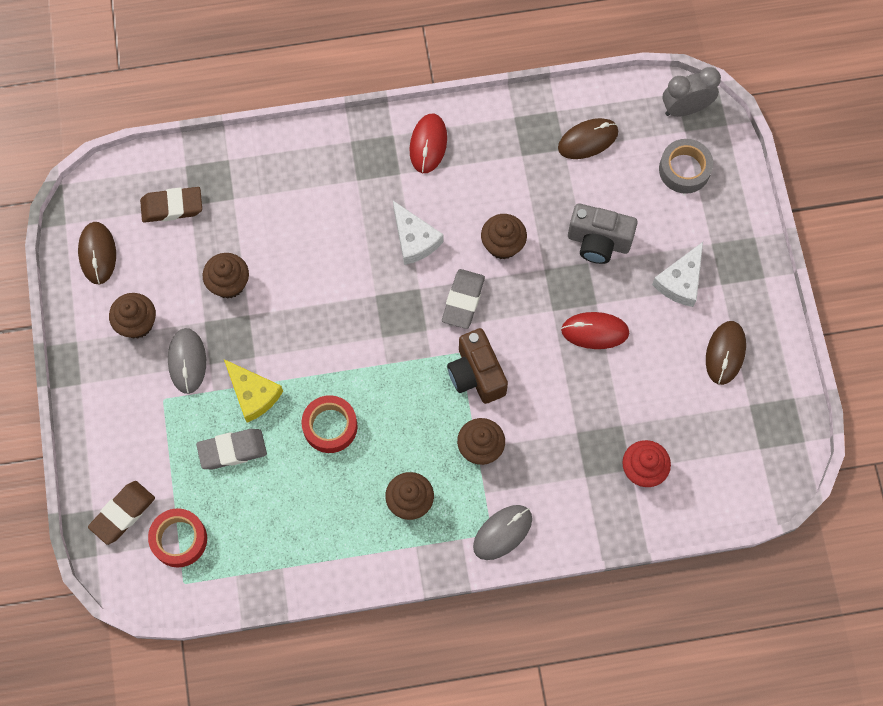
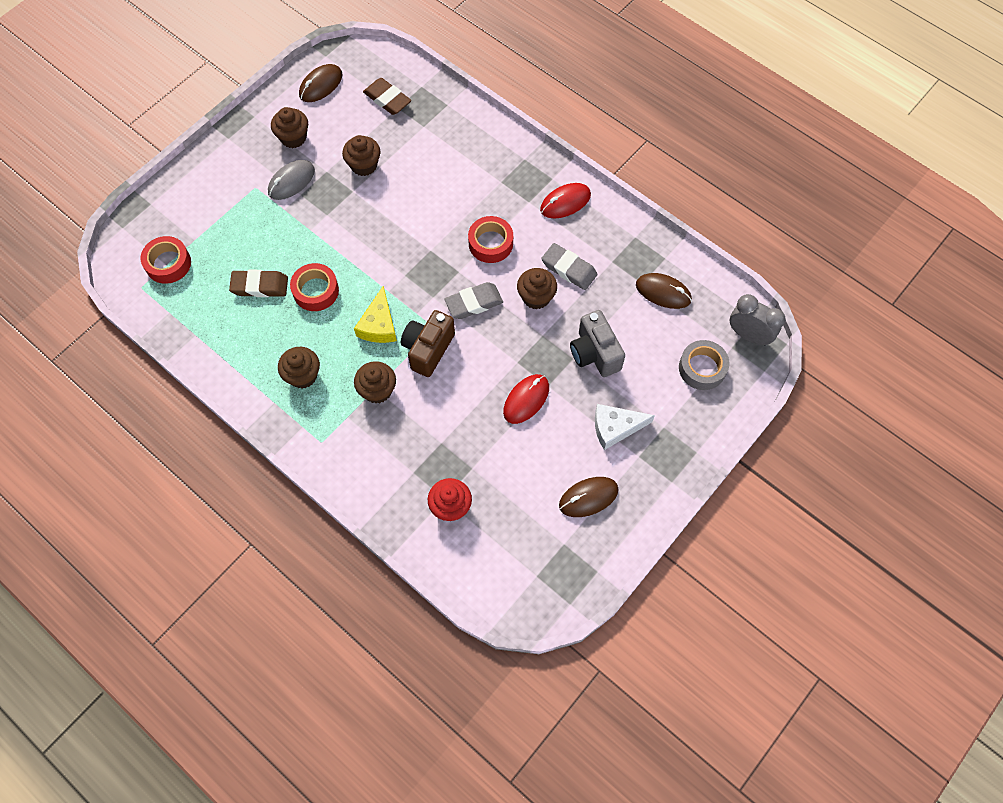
camera: 50 degrees right, 5 degrees down
brown eraser [88,481,155,545] -> brown eraser moved to [229,270,288,297]
grey eraser [196,429,267,469] -> grey eraser moved to [541,243,598,290]
yellow cheese [224,359,283,423] -> yellow cheese moved to [354,286,397,343]
white cheese [393,201,444,265] -> red tape [468,216,513,263]
grey mouse [473,505,532,560] -> none
red mouse [561,312,629,349] -> red mouse turned 75 degrees clockwise [503,374,549,424]

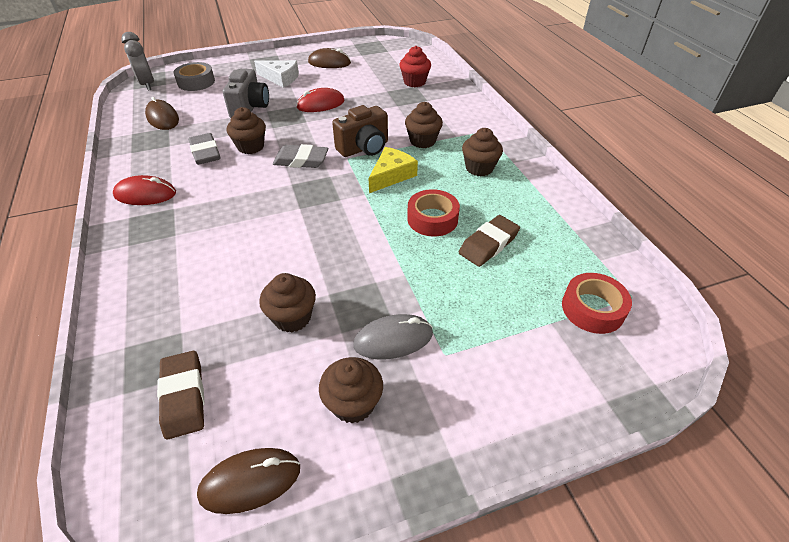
camera: 150 degrees left, 20 degrees down
brown eraser [229,270,288,297] -> brown eraser turned 75 degrees counterclockwise [459,215,520,267]
red tape [468,216,513,263] -> none

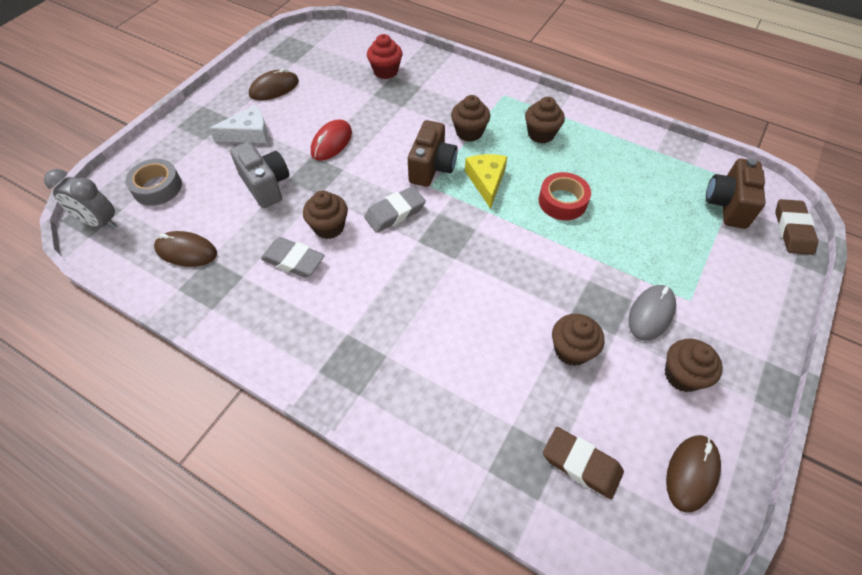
camera: 40 degrees left, 10 degrees up
red mouse [113,175,176,205] -> none
brown eraser [459,215,520,267] -> brown eraser moved to [775,199,818,255]
red tape [562,273,632,334] -> brown camera [706,158,766,229]

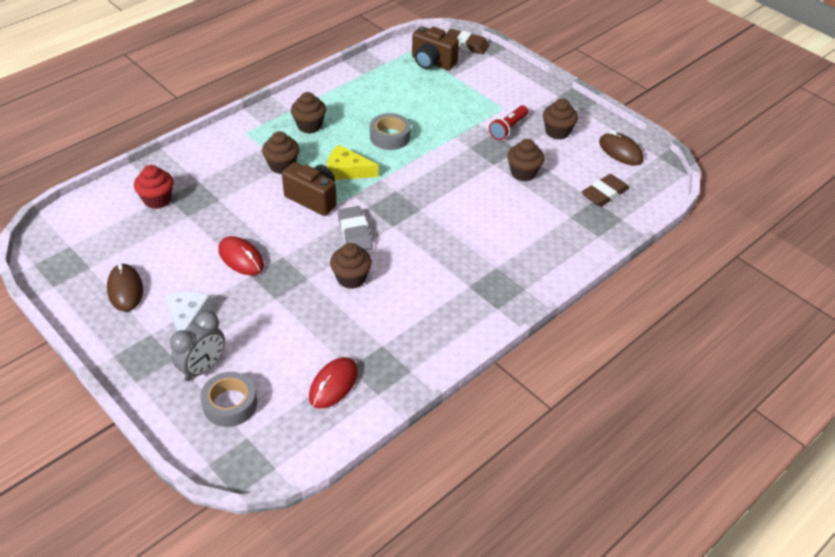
camera: 75 degrees left, 10 degrees down
grey clock [44,169,117,229] -> grey clock moved to [170,311,225,381]
brown mouse [154,231,217,267] -> red mouse [309,357,358,409]
grey camera [230,141,289,208] -> none
grey eraser [261,237,325,278] -> none
red tape [539,172,591,220] -> grey tape [370,113,411,150]
grey mouse [629,285,676,341] -> red flashlight [489,105,528,140]

